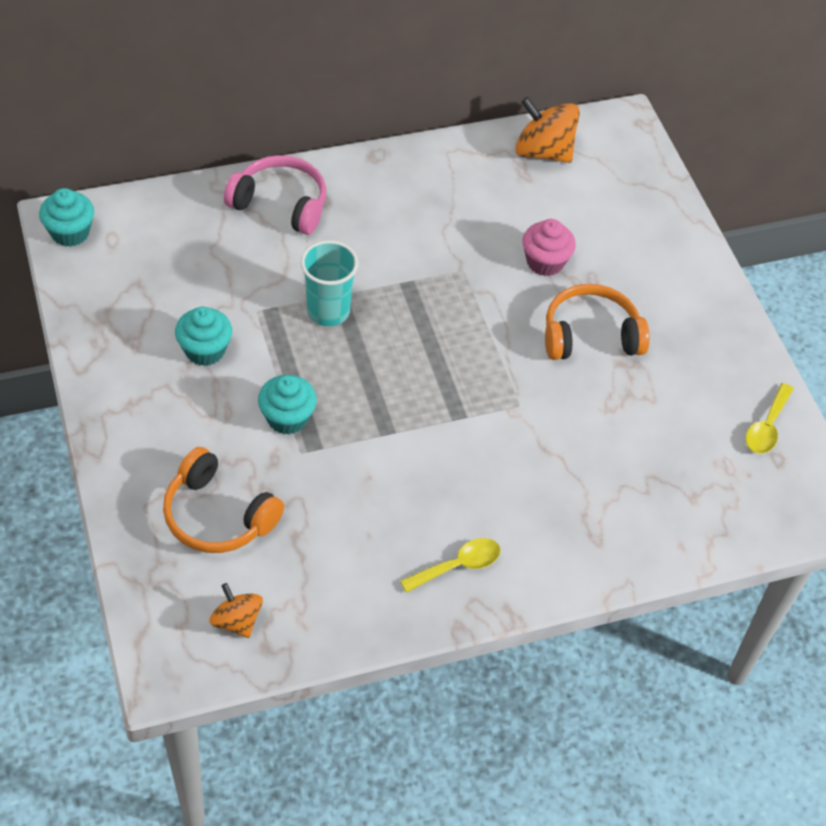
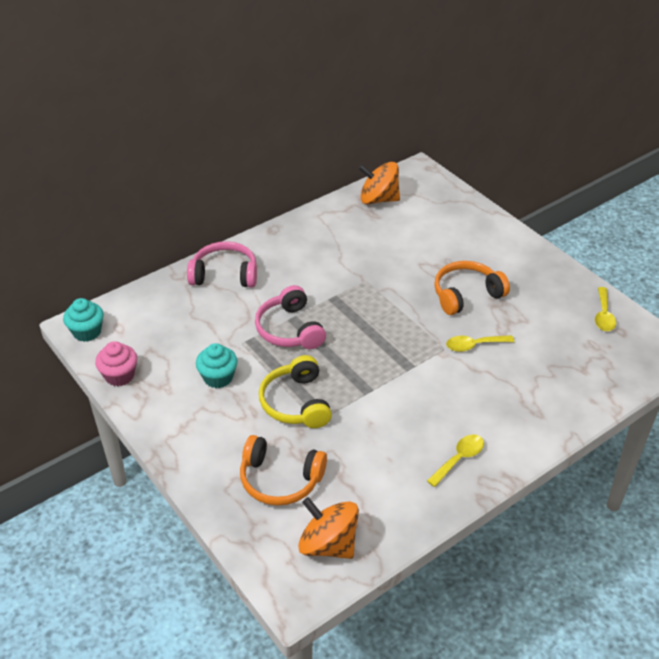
camera: 15 degrees left, 10 degrees down
orange spinning top [209,583,263,638] -> orange spinning top [298,497,359,559], size x1.67
turquoise cupcake [258,375,317,435] -> yellow headphones [259,355,332,428]
turquoise cup [300,240,359,326] -> pink headphones [255,285,326,349]
pink cupcake [523,219,576,276] -> pink cupcake moved to [95,341,137,386]
none -> yellow spoon [446,335,514,352]

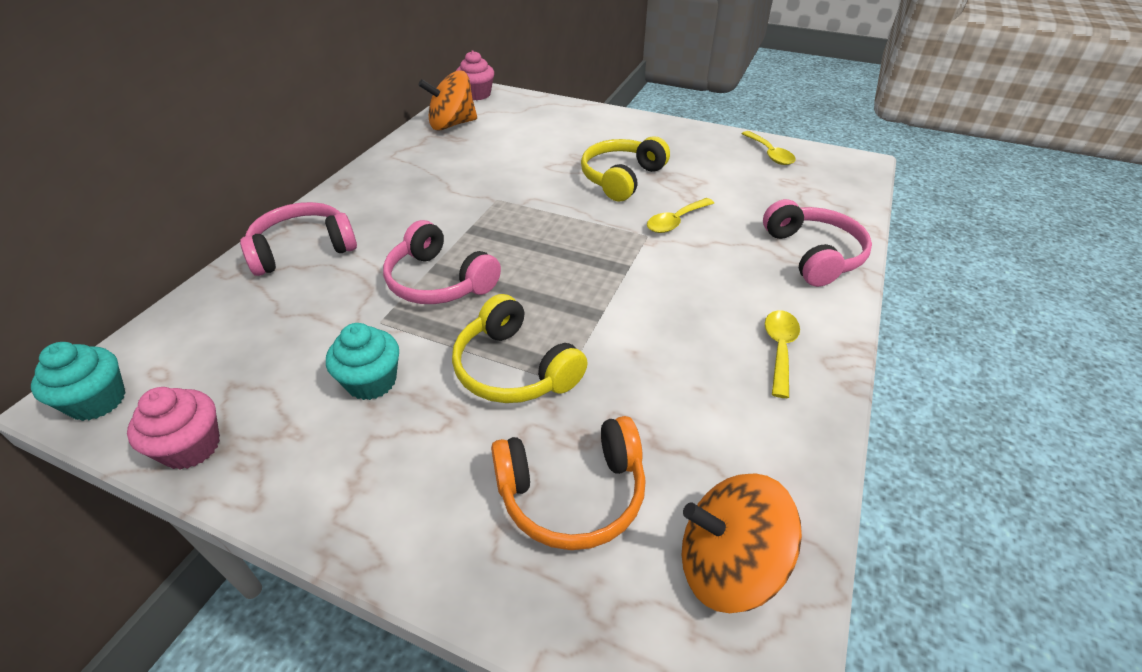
camera: 30 degrees left, 0 degrees up
orange headphones [434,261,510,315] -> yellow headphones [581,136,670,201]
none -> pink cupcake [456,51,494,100]
none -> pink headphones [763,199,872,287]

